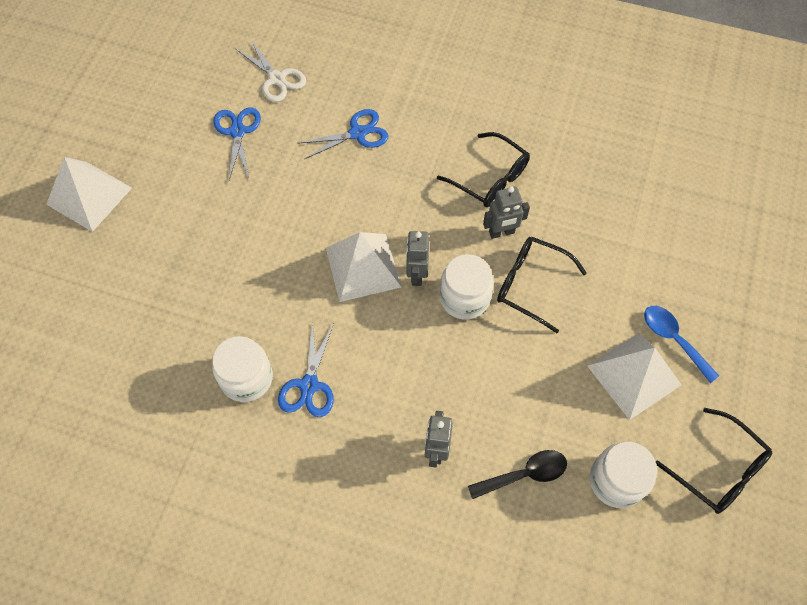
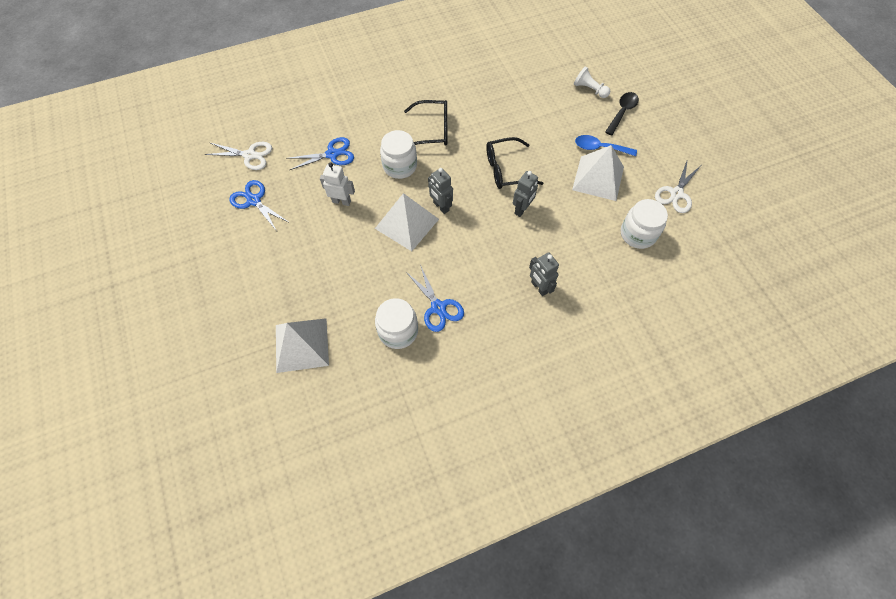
camera: 40 degrees left, 0 degrees up
white pyramid [46,157,132,232] -> white pyramid moved to [276,318,329,373]
blue scissors [298,109,389,159] -> blue scissors turned 45 degrees clockwise [286,137,354,170]
white jar [440,254,494,320] -> white jar moved to [380,130,417,179]
black spoon [468,450,567,499] -> black spoon moved to [605,92,639,135]
grey robot [483,186,530,239] -> grey robot moved to [513,171,538,217]
black glasses [656,408,772,514] -> white scissors [655,159,700,213]
none -> white robot [320,162,355,206]
none -> white pawn [574,66,610,98]

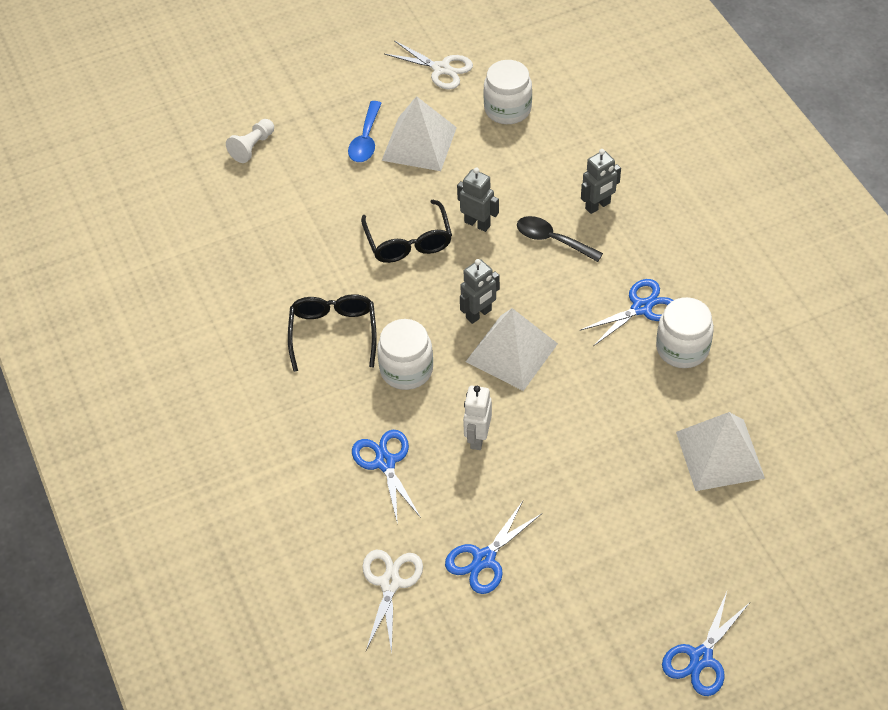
camera: 90 degrees left, 10 degrees down
black spoon [605,92,639,135] -> black spoon moved to [517,216,603,262]
none -> blue scissors [662,592,749,696]

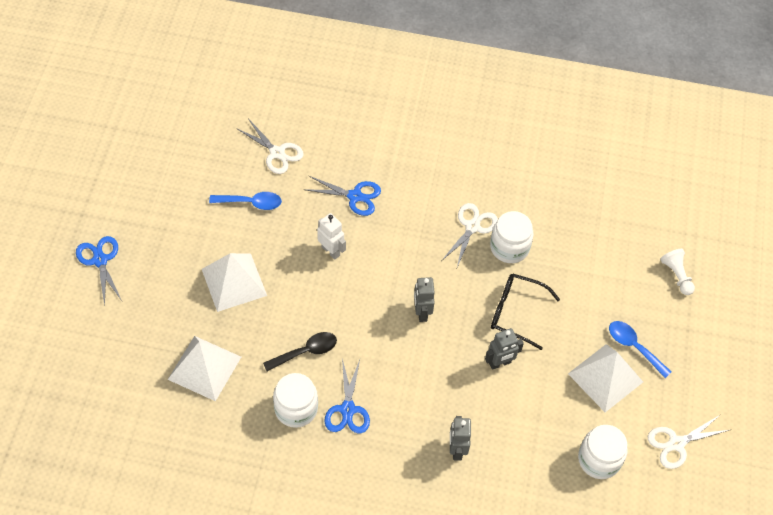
camera: 120 degrees right, 5 degrees up
black glasses [288,294,377,372] -> white scissors [442,203,498,267]
white jar [377,319,433,390] -> white jar moved to [490,211,534,263]
blue scissors [445,501,541,594] -> blue spoon [209,192,282,210]
white pyramid [466,308,558,391] -> white pyramid moved to [202,253,267,312]
black spoon [517,216,603,262] -> black spoon moved to [263,332,337,371]

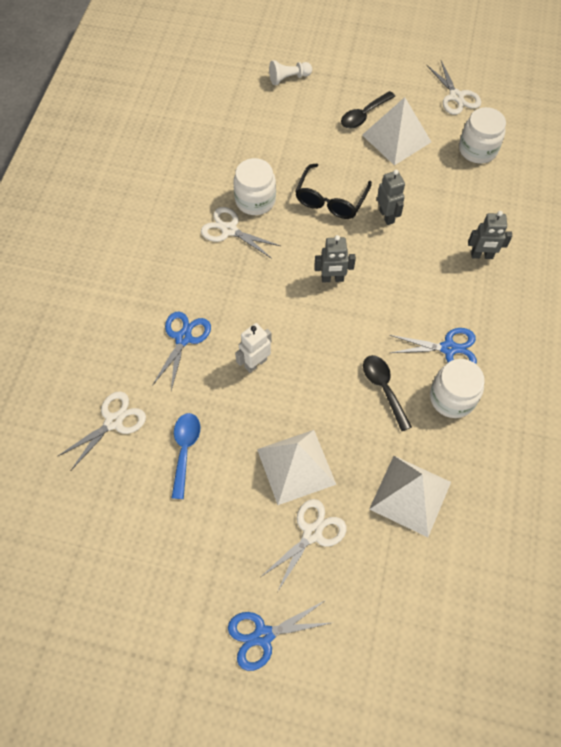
camera: 85 degrees left, 5 degrees up
blue spoon [609,321,671,378] -> black spoon [341,91,395,129]
none -> white scissors [261,499,347,592]

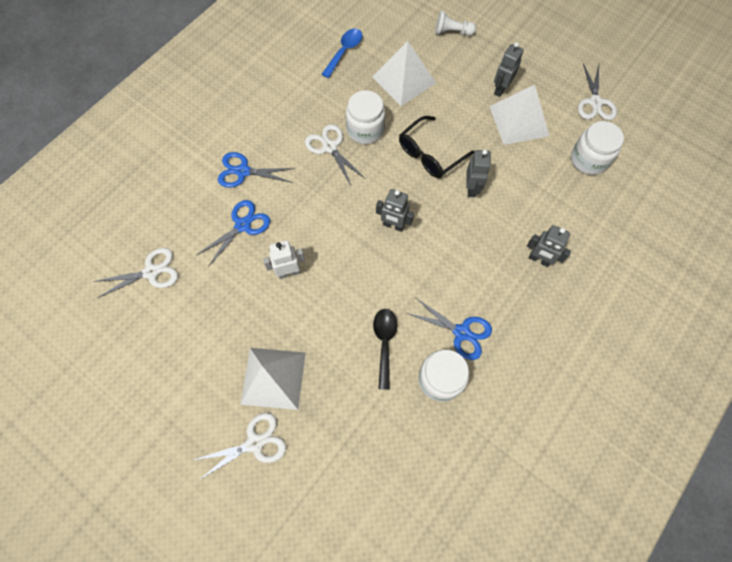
camera: 25 degrees right, 5 degrees up
blue spoon [172,413,200,499] -> blue spoon moved to [322,29,362,78]
blue scissors [228,600,331,671] -> blue scissors moved to [218,152,295,188]
black spoon [341,91,395,129] -> grey robot [494,42,524,97]
white pyramid [369,456,451,537] -> white pyramid moved to [372,41,436,106]

